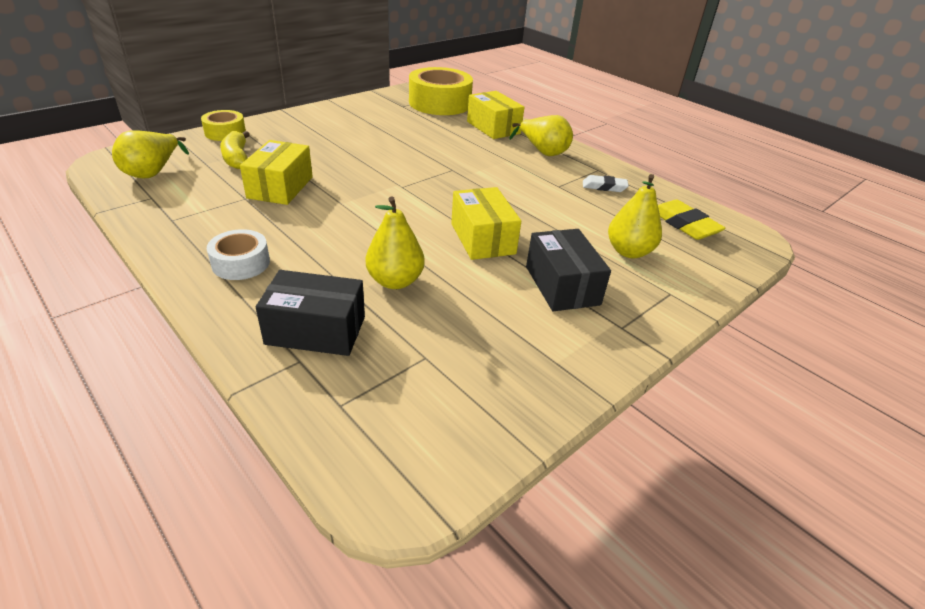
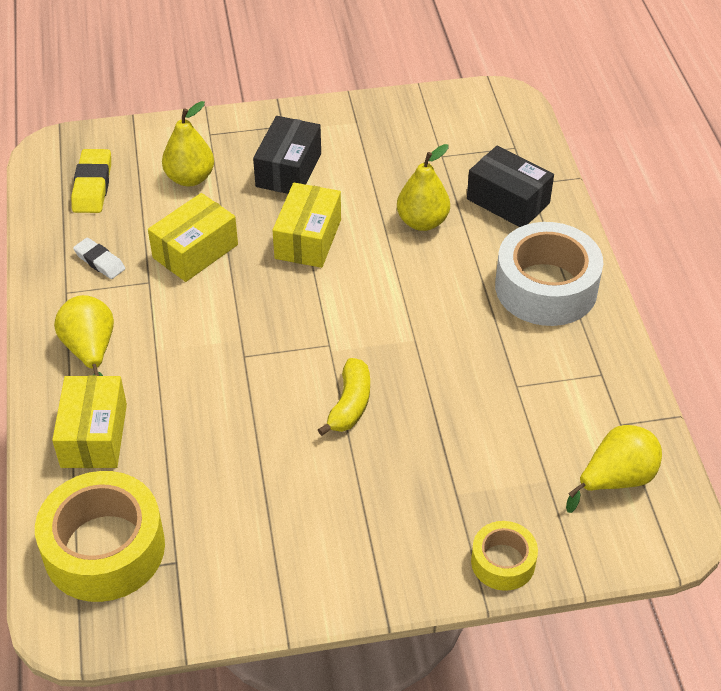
camera: 145 degrees left, 10 degrees up
white tape [207,229,270,280] -> white tape [495,222,603,326], size x1.89
yellow banana [220,131,250,169] -> yellow banana moved to [318,358,370,436]
yellow box [240,140,313,205] -> yellow box moved to [148,193,238,282]

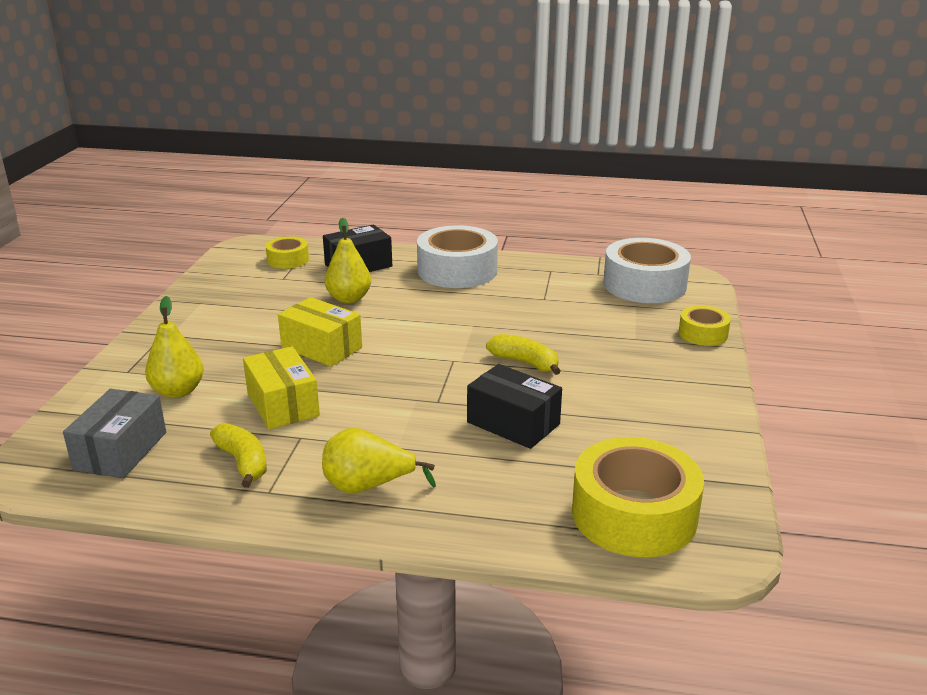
camera: 70 degrees left, 20 degrees down
yellow box [52,375,127,468] -> none
yellow eraser [71,149,111,213] -> grey box [63,389,166,478]
white eraser [73,238,125,279] -> yellow banana [210,423,267,488]
black box [253,116,321,194] -> black box moved to [467,364,562,449]
yellow pear [566,425,662,513] -> white tape [603,238,691,303]
none -> yellow tape [266,237,309,269]

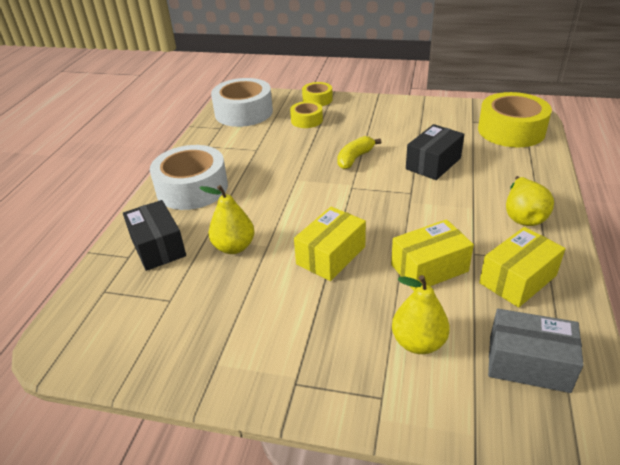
camera: 85 degrees left, 10 degrees up
yellow banana [210,423,267,488] -> yellow box [479,227,566,308]
yellow tape [266,237,309,269] -> yellow tape moved to [290,101,323,128]

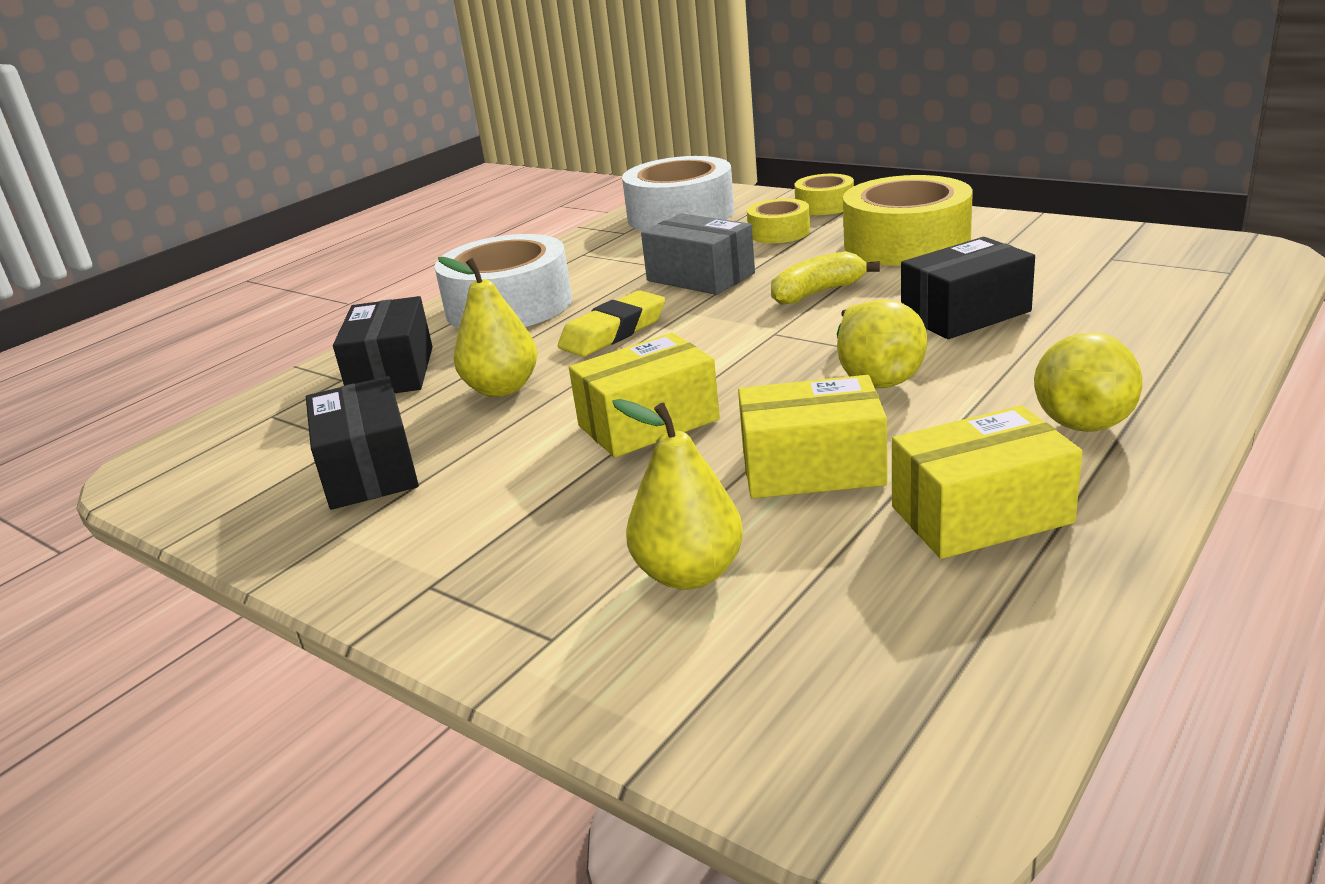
camera: 25 degrees right, 10 degrees down
yellow tape [478,92,552,147] -> yellow tape moved to [843,175,973,266]
grey box [488,309,584,393] -> grey box moved to [641,213,755,295]
none -> black box [306,376,419,510]
none -> yellow eraser [558,290,665,357]
none -> yellow pear [837,300,928,388]

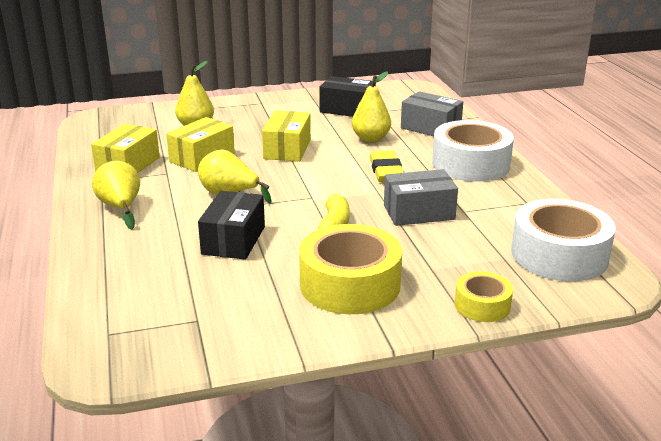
camera: 125 degrees right, 0 degrees up
black box [333,296,433,393] -> grey box [401,91,463,136]
yellow tape [747,198,810,243] -> none

